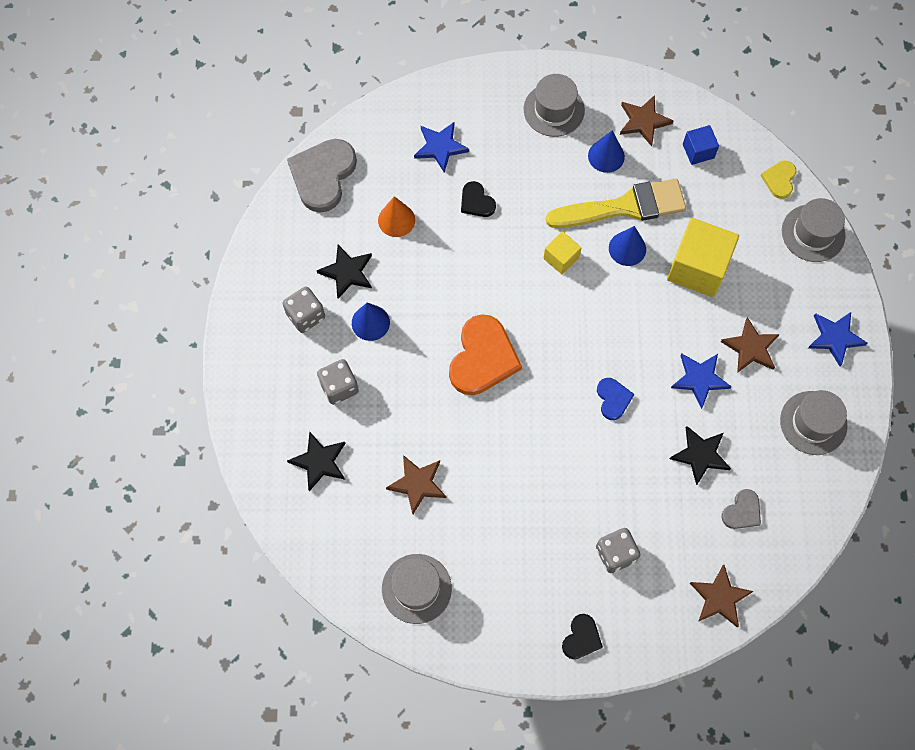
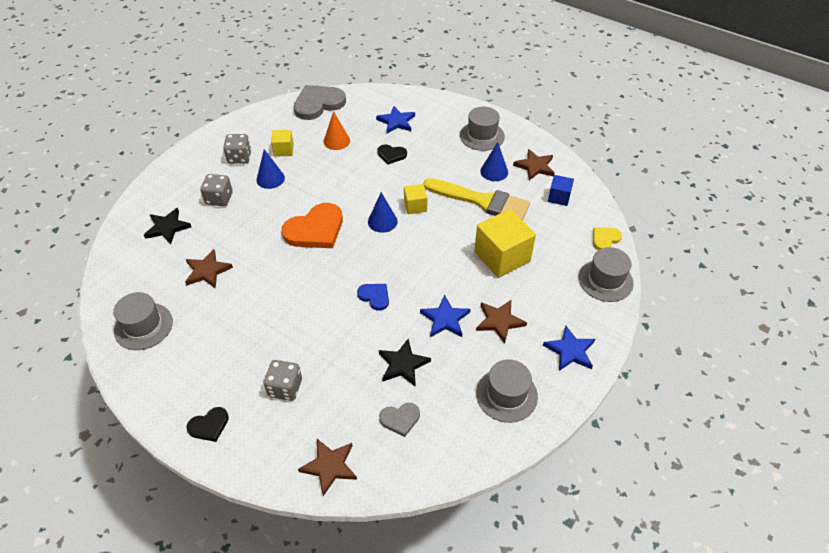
camera: 35 degrees right, 20 degrees down
black star [317,245,372,299] -> yellow cube [271,130,294,157]
black heart [461,181,496,217] -> black heart turned 75 degrees counterclockwise [377,144,407,164]
blue heart [597,378,634,420] -> blue heart turned 75 degrees counterclockwise [357,284,389,311]
blue cone [609,226,646,266] -> blue cone moved to [368,192,398,233]

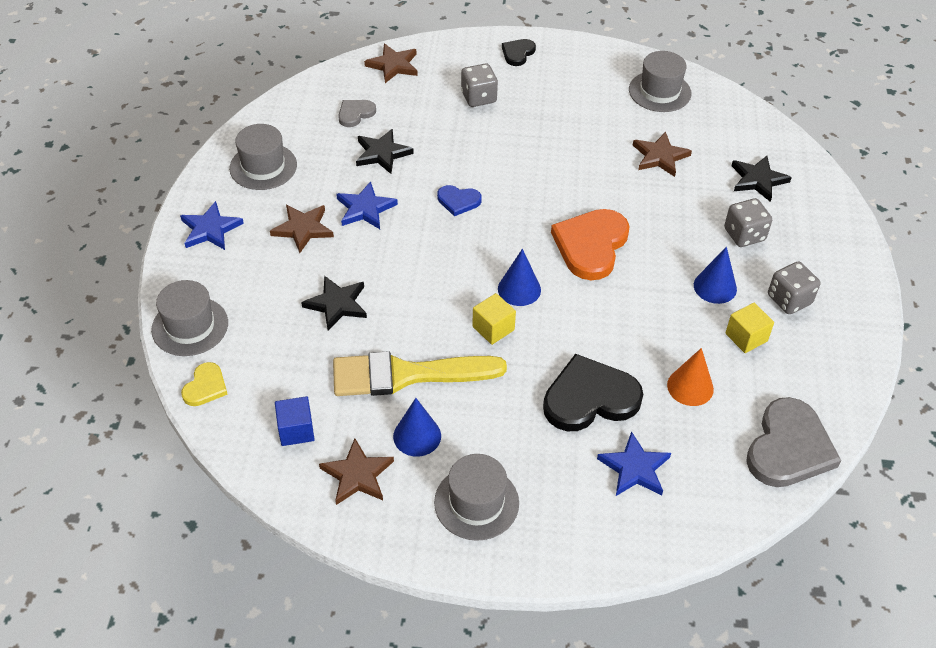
camera: 150 degrees right, 0 degrees up
black heart [377,144,407,164] -> black heart [543,354,643,431], size x1.95
yellow cube [474,209,536,278] -> black star [301,276,367,331]

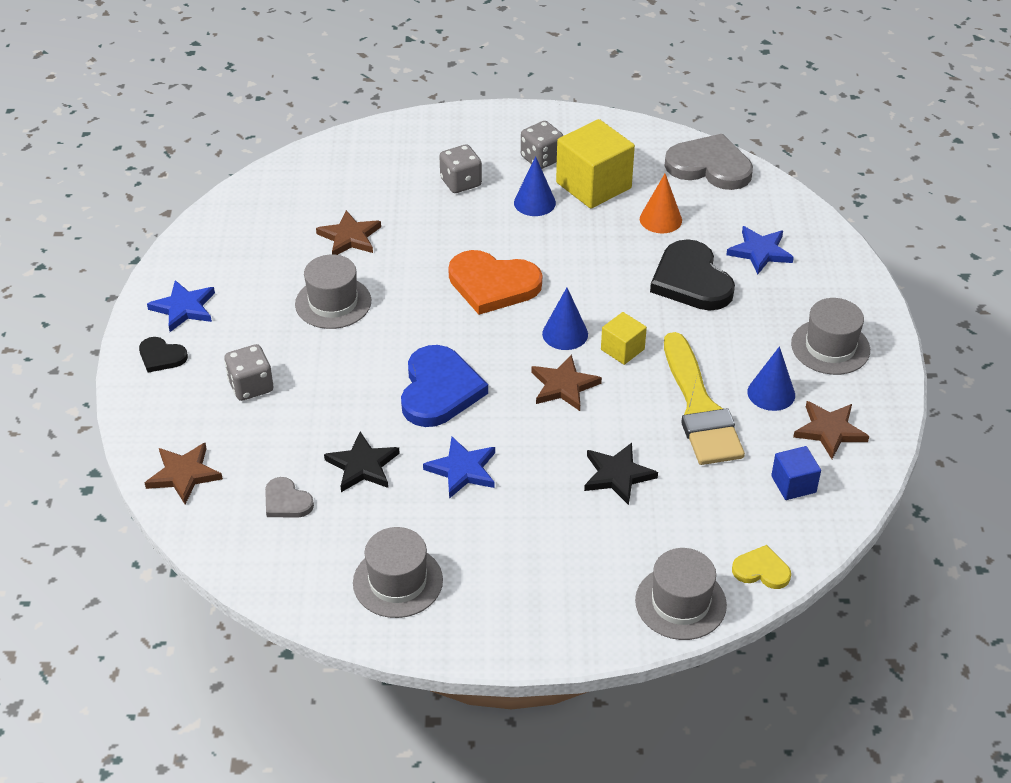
camera: 95 degrees left, 5 degrees down
blue star [180,201,244,250] -> blue star moved to [147,280,215,332]
brown star [270,205,334,253] -> brown star moved to [531,354,602,411]
blue heart [437,185,482,216] -> blue heart [401,345,488,427], size x1.95
grey hat [629,51,692,112] -> grey hat moved to [295,255,371,329]
yellow cube [725,303,774,353] -> yellow cube [556,119,635,209], size x1.92
black star [731,156,792,202] -> none

